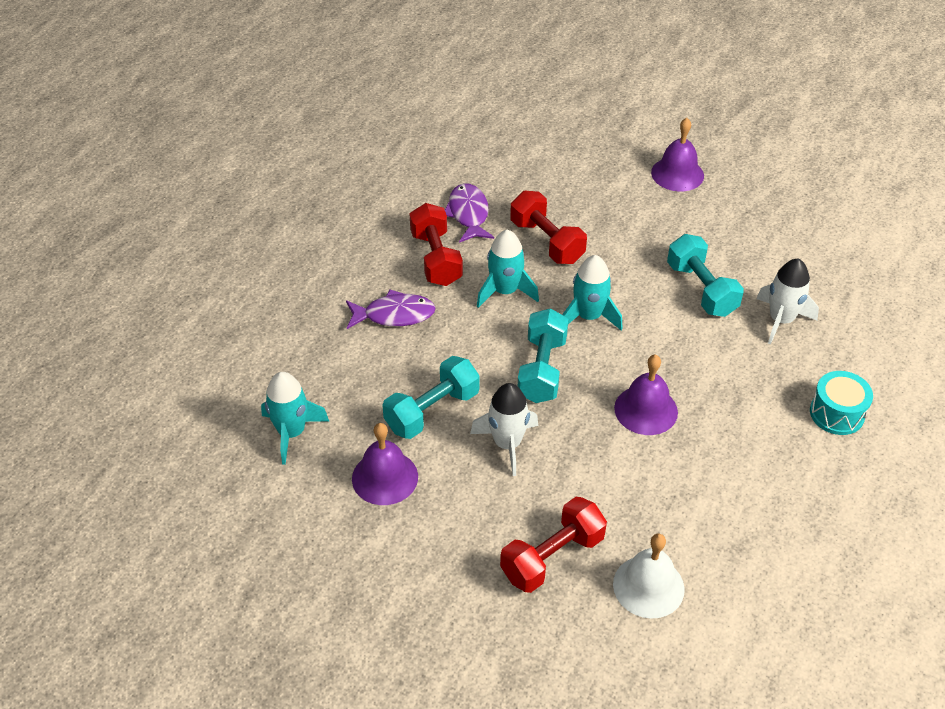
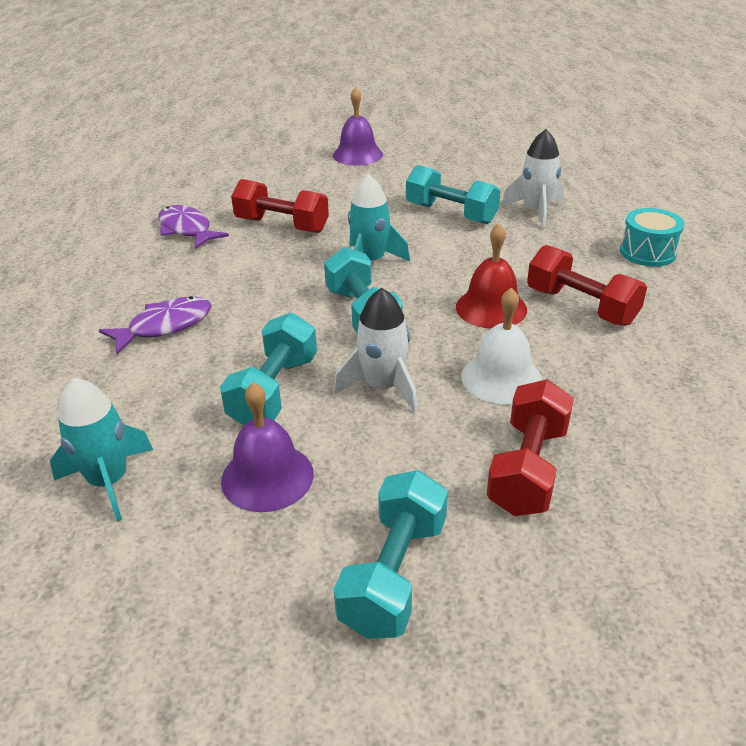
camera: 30 degrees left, 10 degrees down
red dumbbell [410,203,463,286] -> red dumbbell moved to [527,245,647,326]
turquoise rocket [477,230,539,308] -> none
white bell [613,534,685,619] -> white bell moved to [461,287,542,404]
purple bell [614,354,678,435] -> red bell [456,223,527,329]
none -> turquoise dumbbell [334,470,448,639]

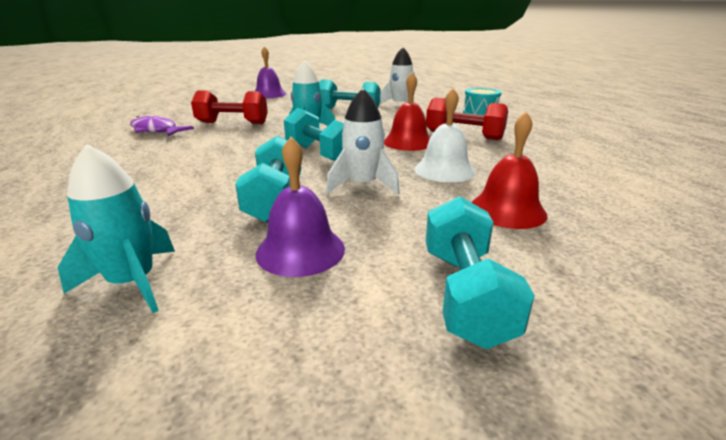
camera: 20 degrees left, 10 degrees down
purple fish [99,296,211,354] -> none
red dumbbell [487,379,574,516] -> red bell [471,112,547,229]

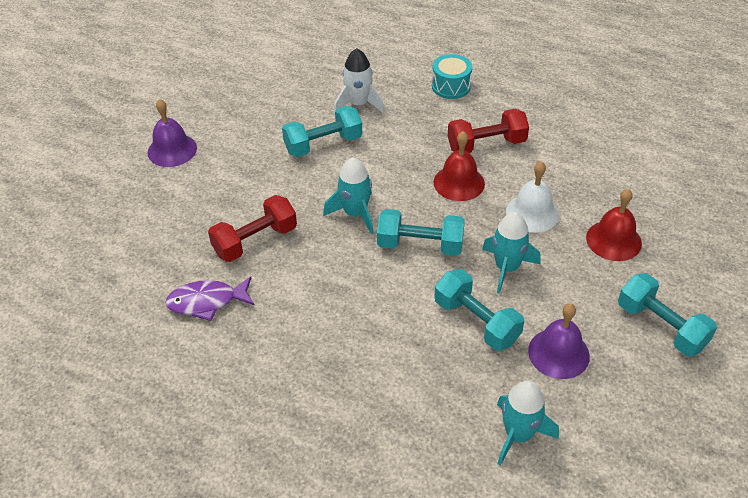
camera: 40 degrees left, 20 degrees up
white rocket [326,88,400,195] -> turquoise rocket [482,212,540,294]

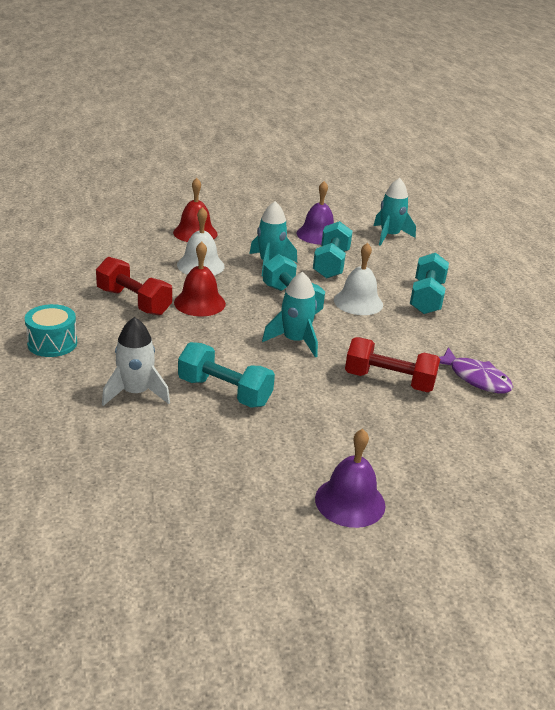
camera: 130 degrees left, 15 degrees down
turquoise dumbbell [618,273,717,356] -> turquoise dumbbell moved to [410,253,449,314]
none -> white bell [334,243,383,315]

